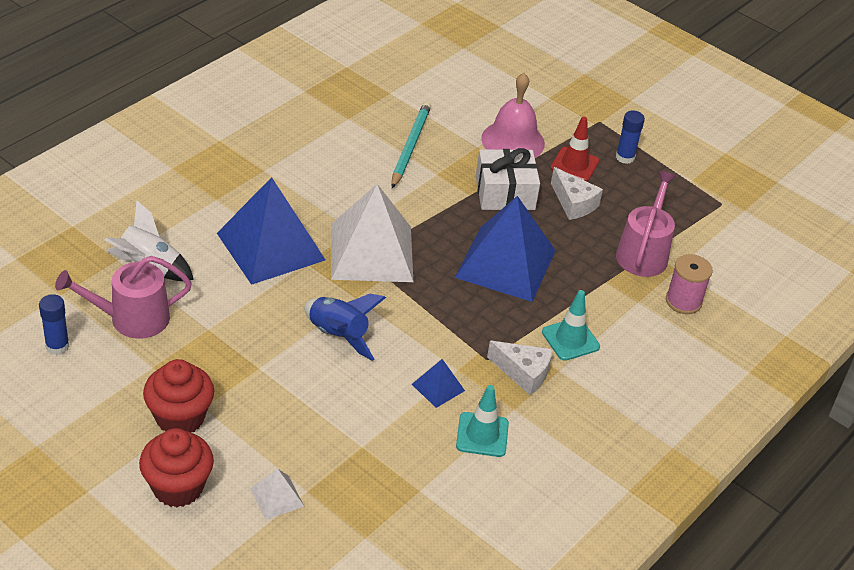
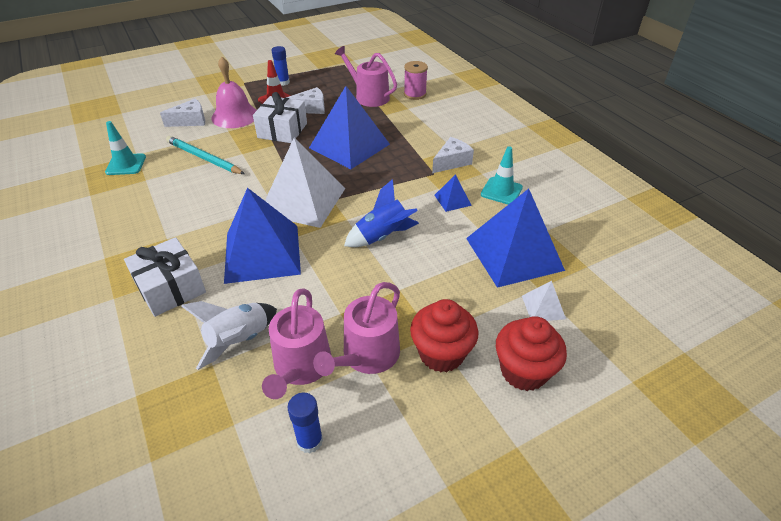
camera: 65 degrees left, 0 degrees up
turquoise traffic cone [542,290,600,361] -> turquoise traffic cone moved to [105,121,146,175]
none -> white gift [124,237,206,317]
none -> white cheese [160,99,205,127]
none -> pink watering can [313,282,400,376]
none -> blue pyramid [466,189,565,288]

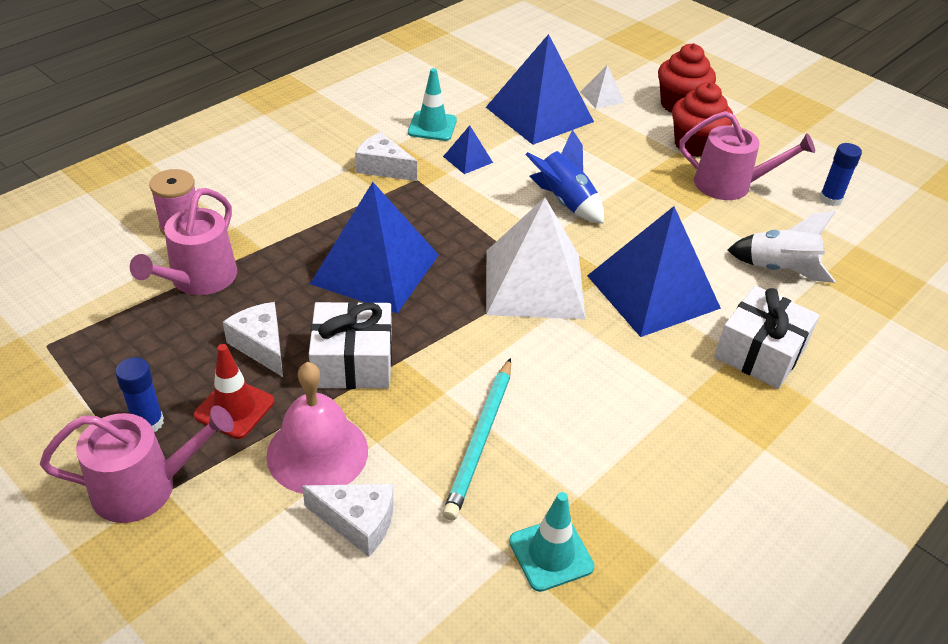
camera: 110 degrees left, 0 degrees up
white cheese [160,99,205,127] -> white cheese turned 150 degrees clockwise [302,484,394,557]
pink watering can [262,288,331,399] -> pink watering can moved to [40,406,234,523]

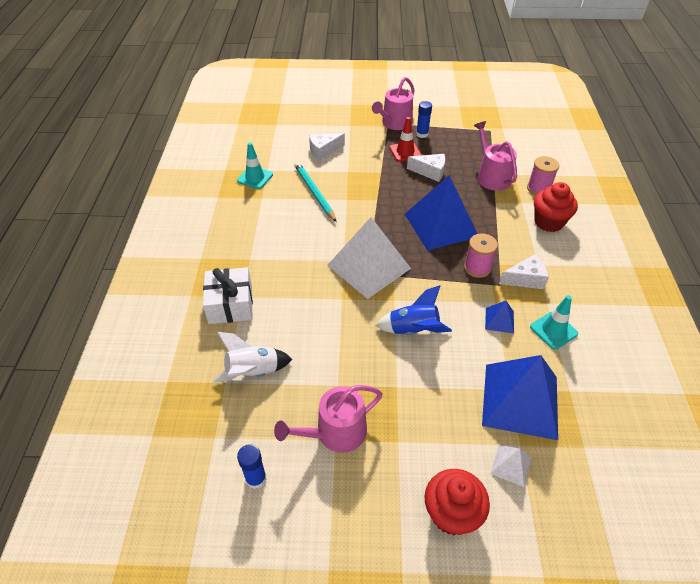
camera: 140 degrees right, 5 degrees up
pink bell [266,362,368,493] -> none
white gift [309,301,392,389] -> none
blue pyramid [587,206,721,337] -> none
red cupcake [672,82,733,157] -> red cupcake moved to [534,182,578,232]
none -> pink spool [464,233,498,278]

